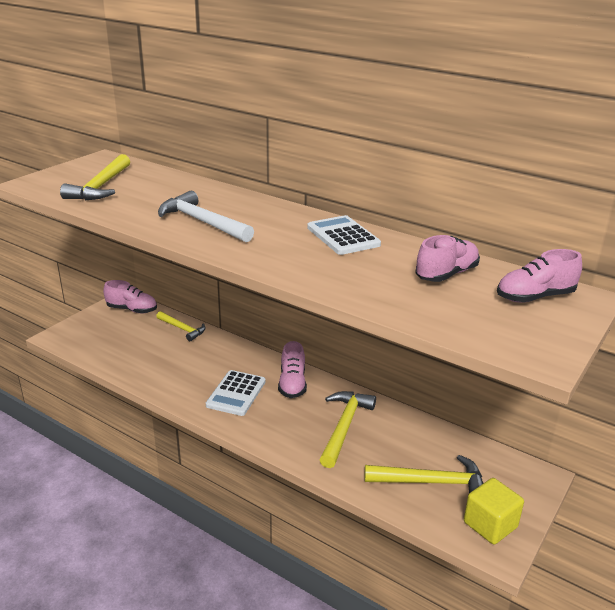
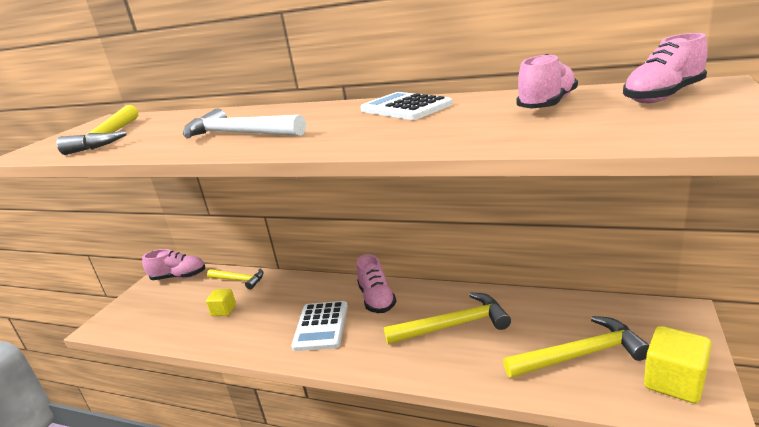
camera: 10 degrees left, 5 degrees down
yellow hammer [320,391,376,468] -> yellow hammer turned 75 degrees clockwise [384,293,511,344]
none -> yellow cube [206,289,236,316]

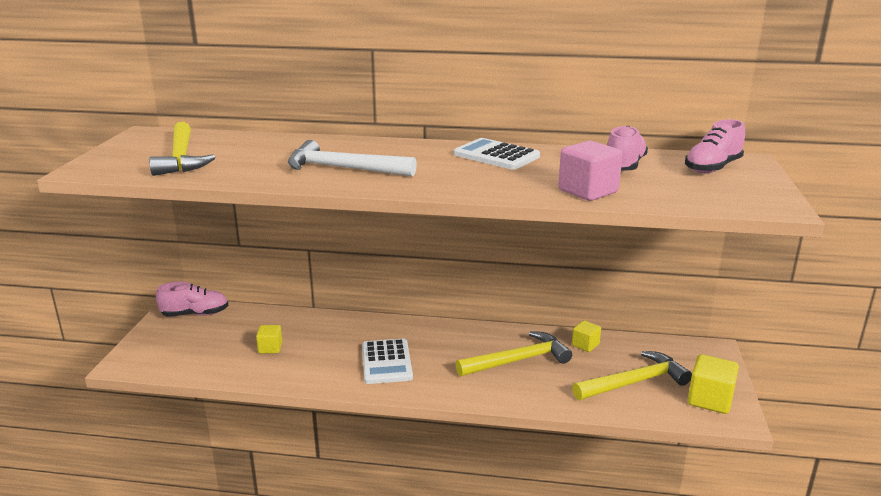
camera: 15 degrees left, 0 degrees up
yellow hammer [207,269,263,290] -> none
pink shoe [356,254,396,313] -> none
none -> pink cube [558,141,623,201]
none -> yellow cube [572,320,601,352]

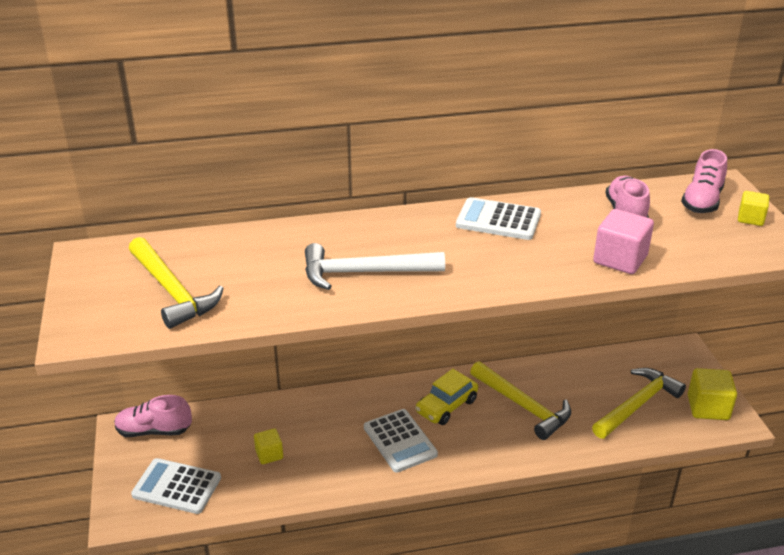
camera: 20 degrees left, 10 degrees up
pink shoe [156,282,229,317] -> pink shoe turned 150 degrees counterclockwise [114,395,192,437]
yellow hammer [456,331,572,376] -> yellow hammer turned 90 degrees clockwise [470,362,571,440]
yellow cube [572,320,601,352] -> yellow cube moved to [738,191,769,226]
none -> white calculator [131,458,221,514]
none -> yellow car [415,369,478,425]

